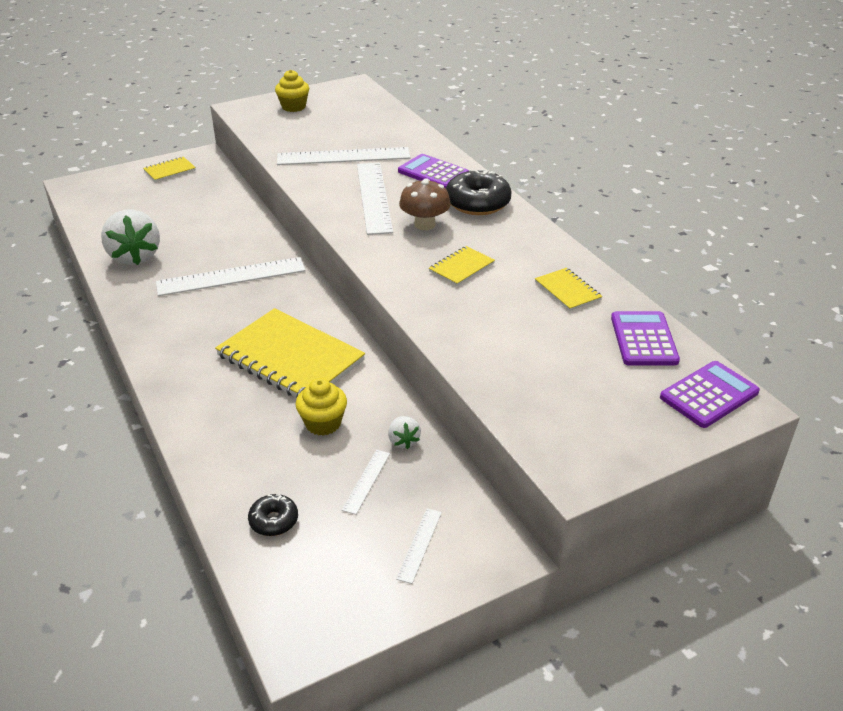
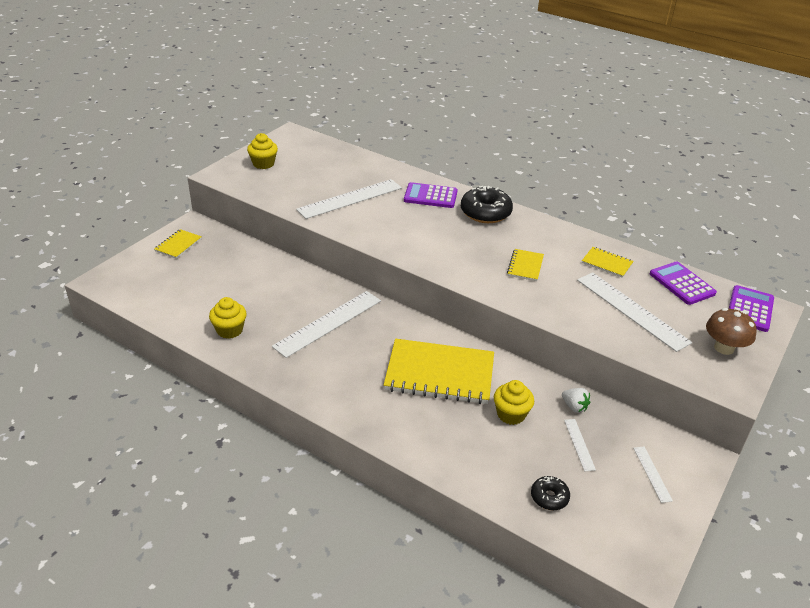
camera: 30 degrees left, 0 degrees up
white strawberry [101,209,160,265] -> yellow cupcake [209,297,247,339]
white ruler [357,163,393,235] -> white ruler moved to [577,272,692,352]
brown mushroom [399,178,451,230] -> brown mushroom moved to [706,308,757,355]

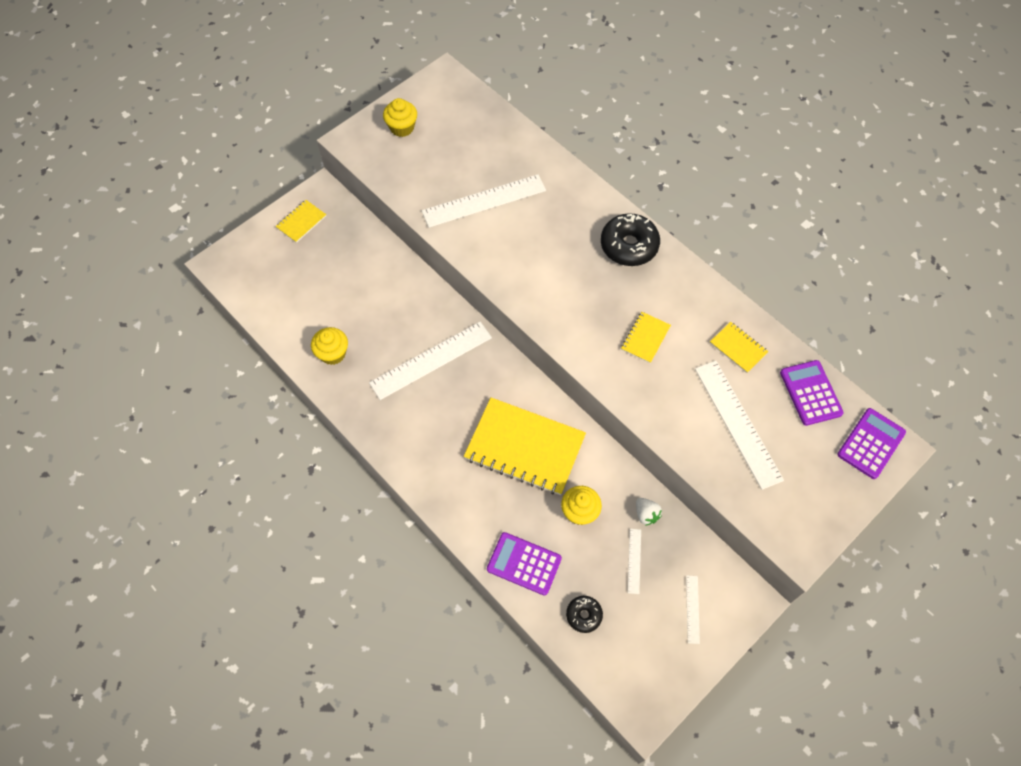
camera: 15 degrees right, 25 degrees up
purple calculator [404,182,458,208] -> purple calculator moved to [487,532,562,596]
brown mushroom [706,308,757,355] -> none

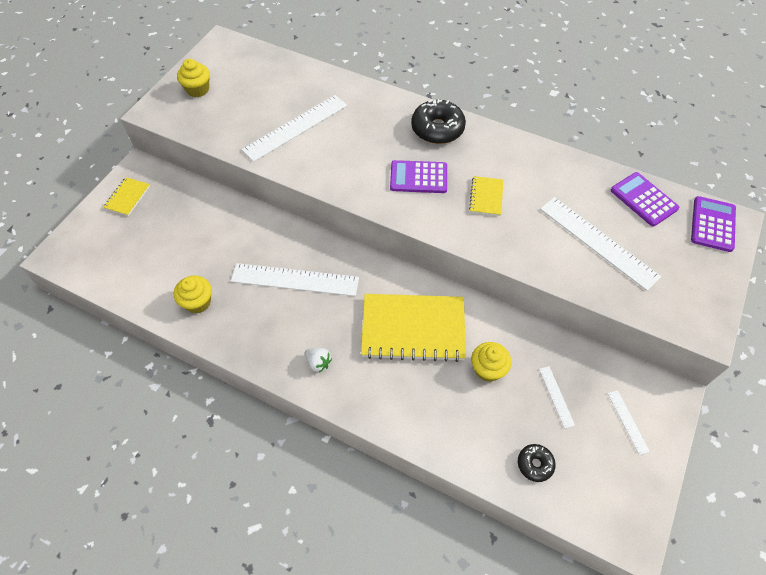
camera: 20 degrees left, 5 degrees down
white ruler [369,322,492,400] -> white ruler turned 60 degrees clockwise [231,263,359,296]
purple calculator [487,532,562,596] -> purple calculator moved to [390,160,447,193]
white strawberry [636,498,662,526] -> white strawberry moved to [305,348,332,373]
yellow notebook [710,322,768,373] -> none

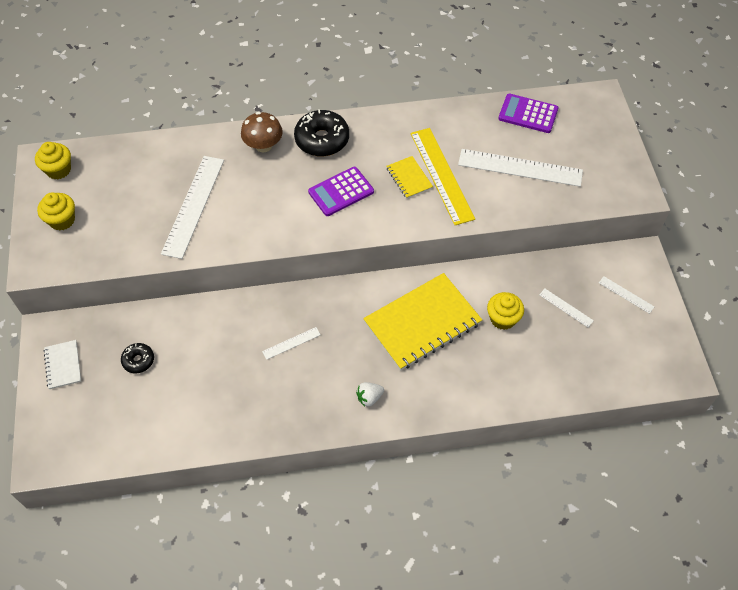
camera: 35 degrees left, 0 degrees up
yellow notebook [103,177,150,216] -> white notebook [43,340,81,389]
yellow cupcake [174,276,212,314] -> yellow cupcake moved to [35,142,71,179]
white ruler [231,263,359,296] -> white ruler [262,327,321,360], size x0.46
white strawberry [305,348,332,373] -> white strawberry turned 150 degrees clockwise [356,382,384,407]
black donut [518,444,556,482] -> black donut moved to [121,343,154,373]
purple calculator [691,196,736,252] -> none
none -> brown mushroom [241,112,283,152]
none -> yellow ruler [410,128,475,225]

